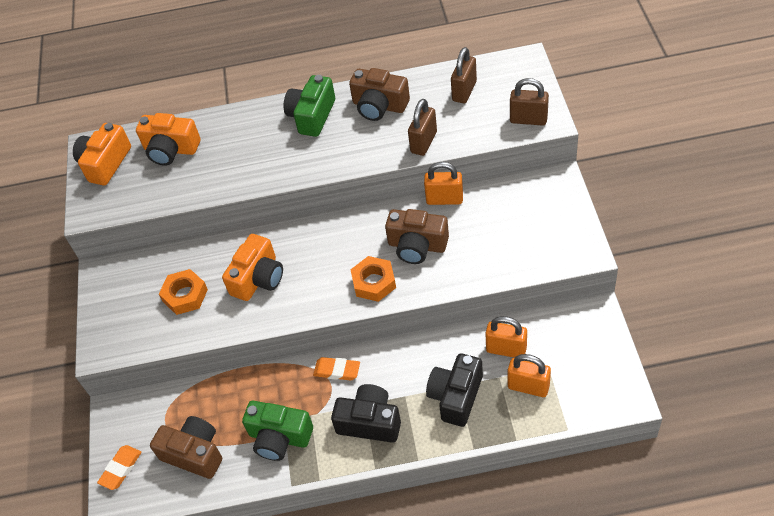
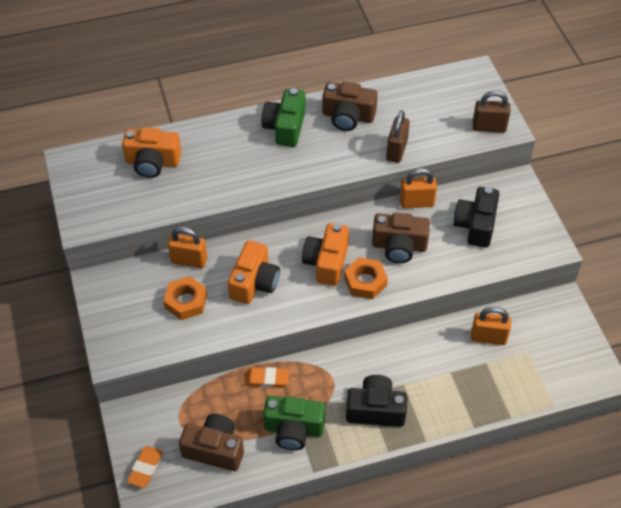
camera: 15 degrees left, 0 degrees up
orange camera [73,123,131,185] -> orange camera moved to [302,223,349,286]
orange eraser [313,357,360,381] -> orange eraser moved to [245,367,289,388]
black camera [426,353,483,427] -> black camera moved to [453,187,499,248]
brown padlock [451,47,477,103] -> none
orange padlock [508,354,551,397] -> orange padlock moved to [168,227,207,268]

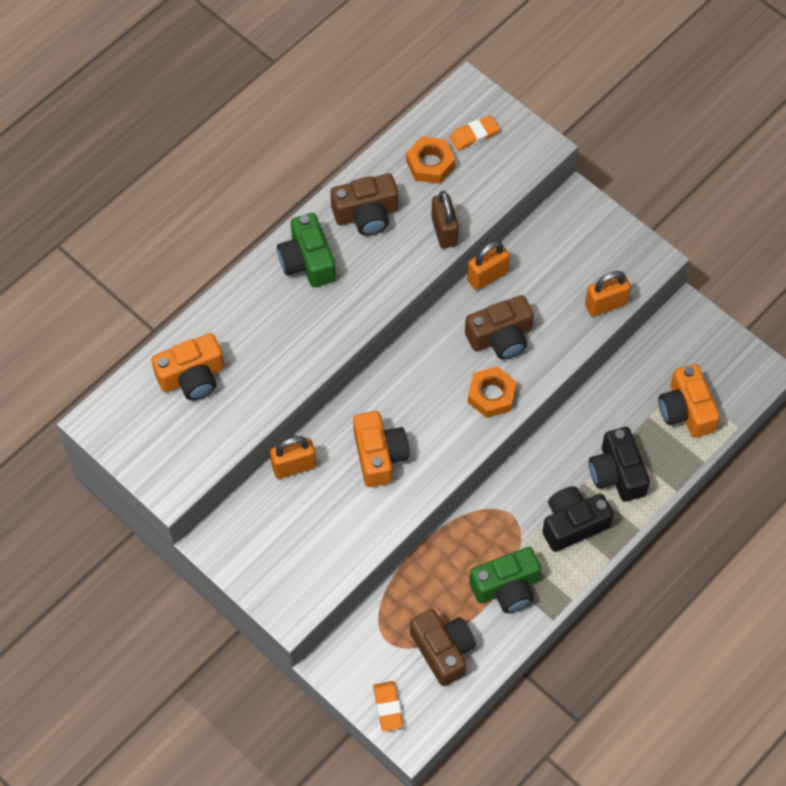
camera: 30 degrees left, 10 degrees up
orange nut [164,276,207,320] -> orange nut moved to [406,136,455,184]
brown camera [179,414,244,471] -> brown camera turned 75 degrees clockwise [410,609,476,686]
orange eraser [245,367,289,388] -> orange eraser moved to [449,115,500,151]
orange camera [302,223,349,286] -> orange camera moved to [658,364,720,438]
black camera [453,187,499,248] -> black camera moved to [589,427,650,502]
orange padlock [471,307,511,345] -> orange padlock moved to [585,271,631,317]
brown padlock [473,90,510,133] -> none

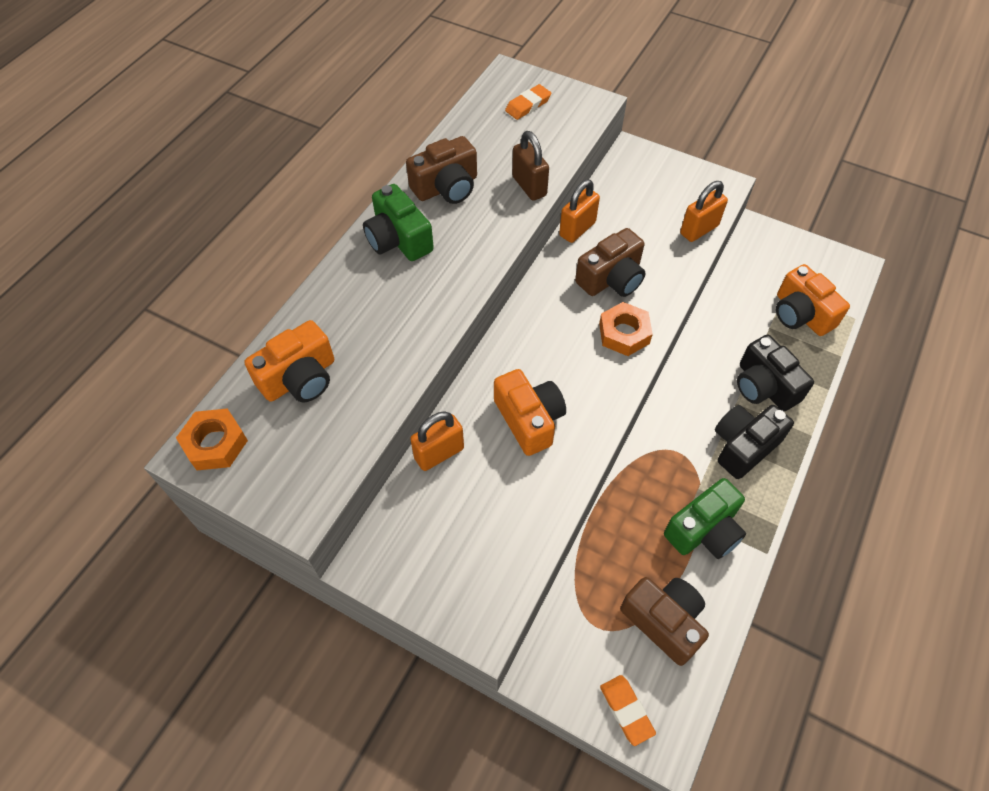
camera: 15 degrees left, 5 degrees down
orange nut [406,136,455,184] -> orange nut moved to [176,408,248,470]

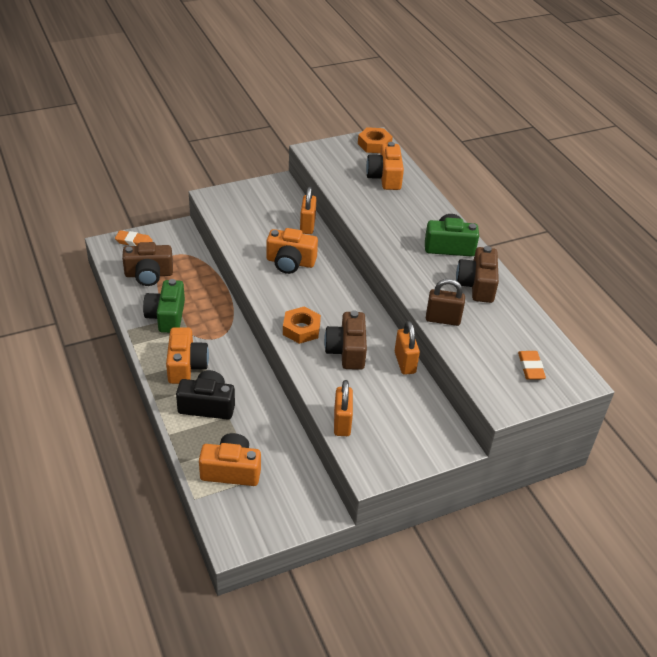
camera: 125 degrees right, 15 degrees down
black camera [715,405,794,479] -> orange camera [166,327,209,384]

